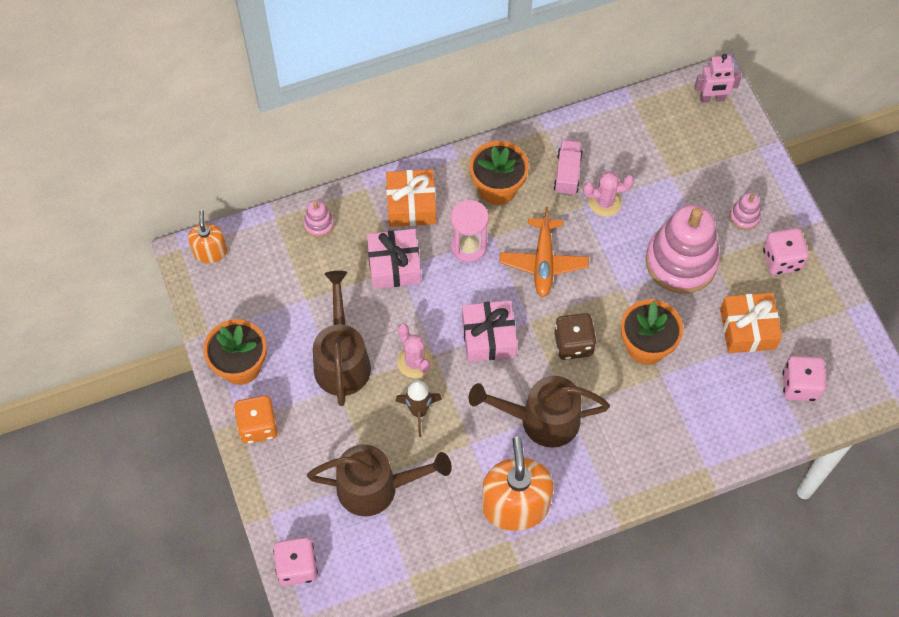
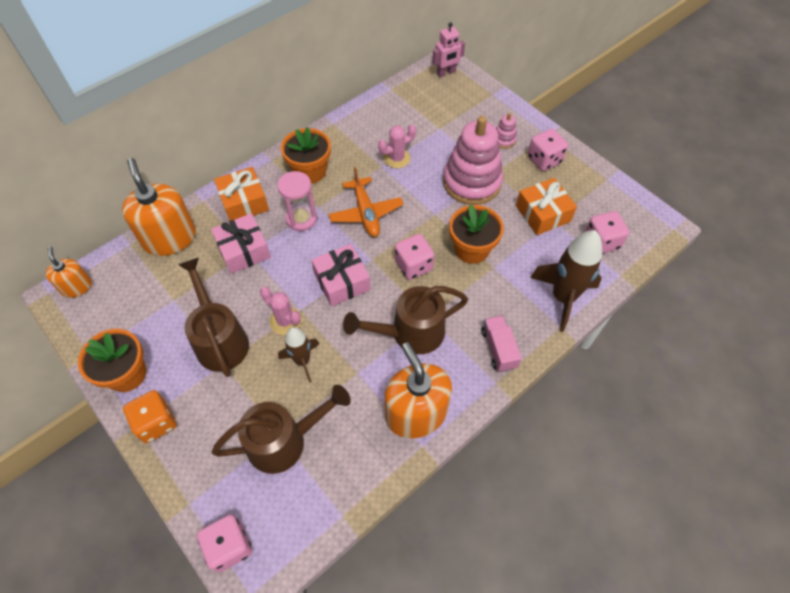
camera: 20 degrees left, 5 degrees down
pink stacking toy [303,200,334,238] -> orange soap dispenser [122,158,196,256]
pink truck [553,140,583,196] -> pink truck moved to [481,315,522,372]
brown dice [554,313,596,360] -> pink dice [395,234,435,280]
none -> brown rocket [530,230,602,332]

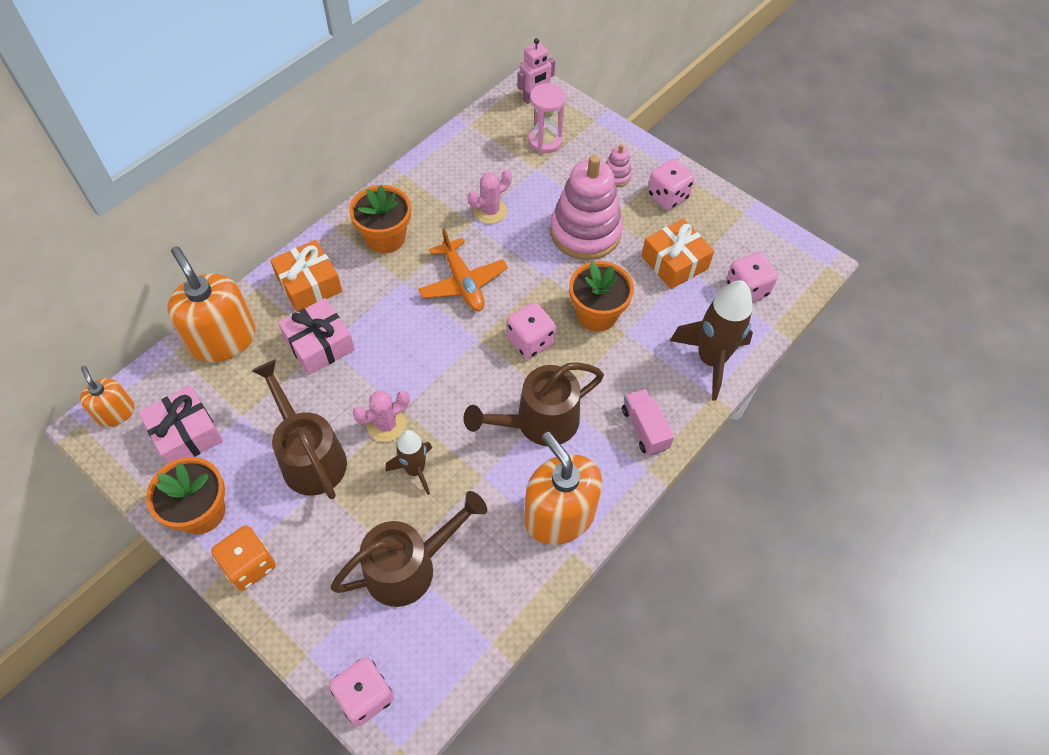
camera: 10 degrees left, 0 degrees up
pink cactus [260,287,302,335] -> pink cactus turned 60 degrees counterclockwise [353,390,409,442]
pink hourglass [277,171,317,231] -> pink hourglass moved to [529,83,566,153]
pink gift [312,244,371,306] -> pink gift moved to [138,385,223,464]

